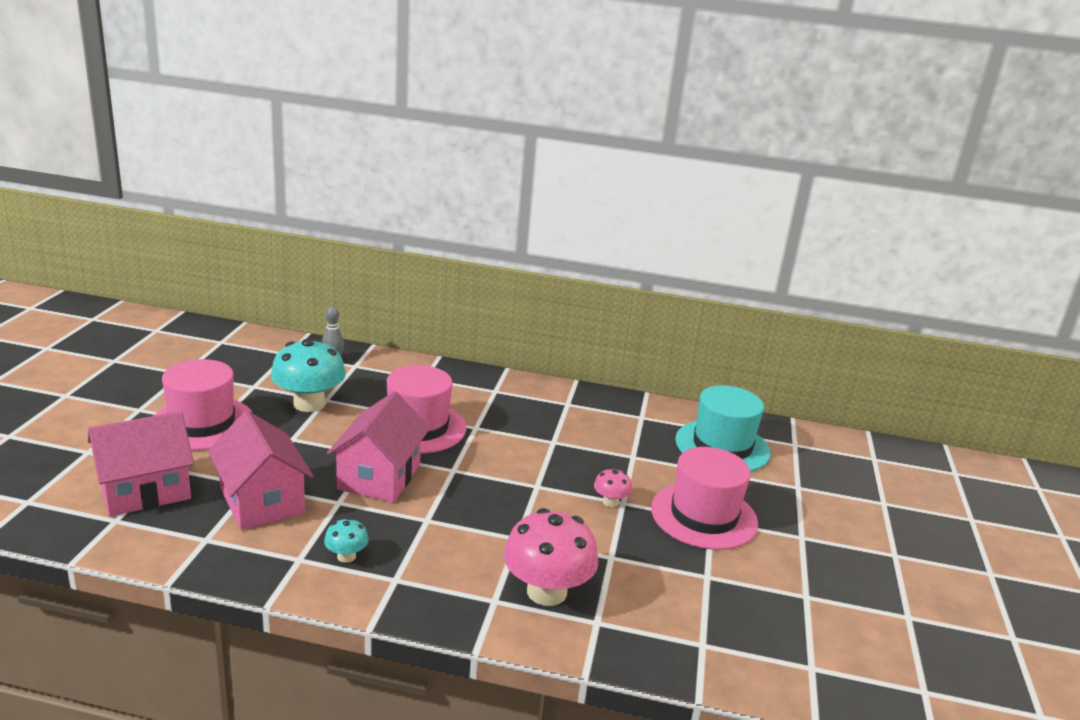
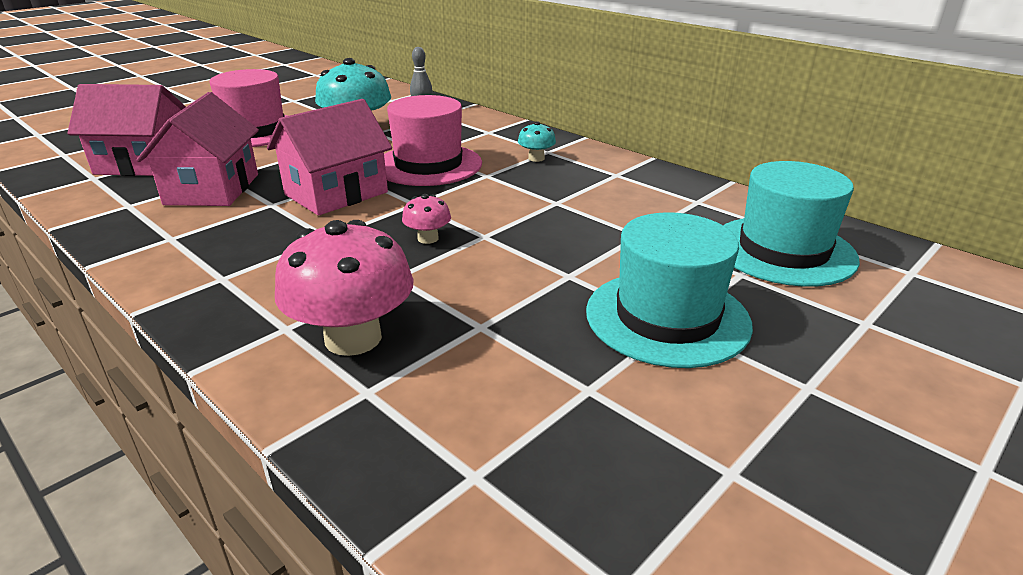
camera: 35 degrees right, 5 degrees up
turquoise mushroom [324,518,369,563] -> turquoise mushroom moved to [518,121,556,162]
pink mushroom [594,468,632,507] -> pink mushroom moved to [402,194,451,244]
pink hat [651,447,758,550] -> turquoise hat [586,212,753,368]

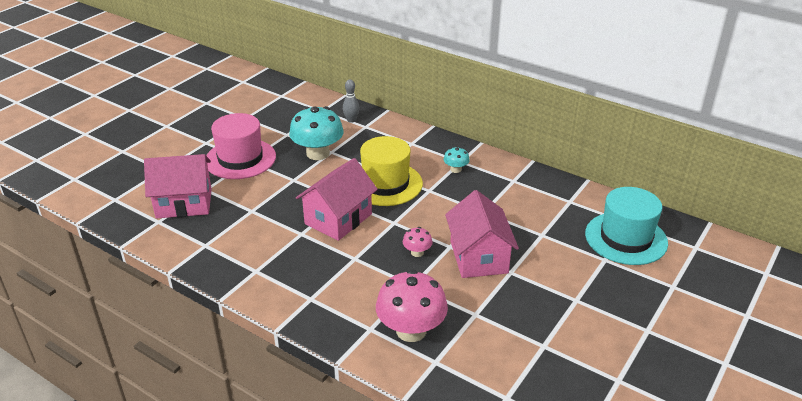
camera: 10 degrees left, 5 degrees up
pink house [136,92,259,206] -> pink house moved to [445,190,519,278]
pink hat [384,95,482,186] -> yellow hat [360,136,423,206]
turquoise hat [586,212,753,368] -> none

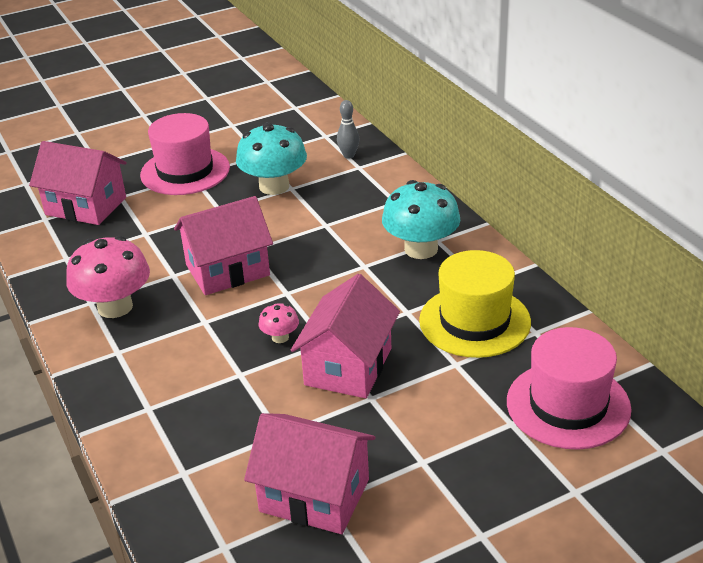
camera: 30 degrees right, 0 degrees up
yellow hat [360,136,423,206] -> yellow hat moved to [419,250,531,358]
pink mushroom [376,269,448,342] -> pink mushroom moved to [67,236,150,318]
turquoise mushroom [444,147,470,173] -> turquoise mushroom [382,180,460,259], size x2.11
turquoise hat [585,187,668,265] -> pink hat [507,327,632,450]
none -> pink house [244,413,376,534]

